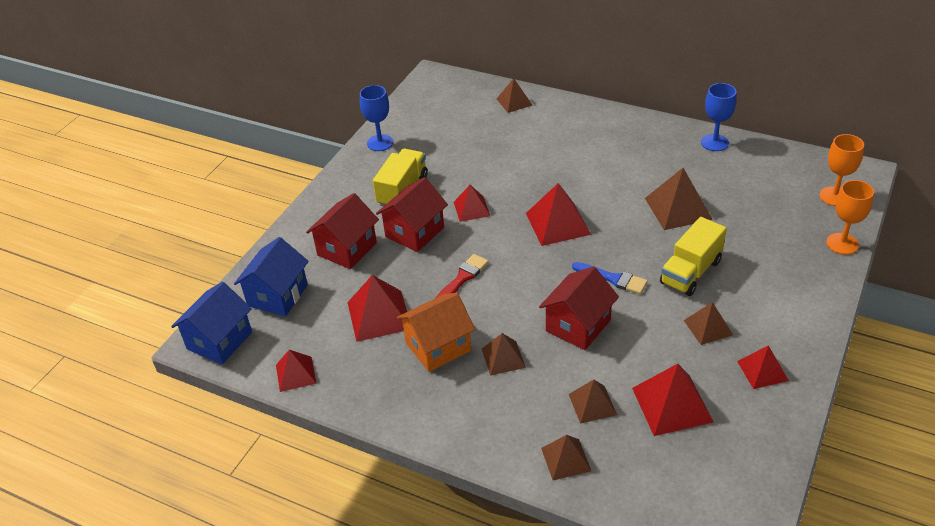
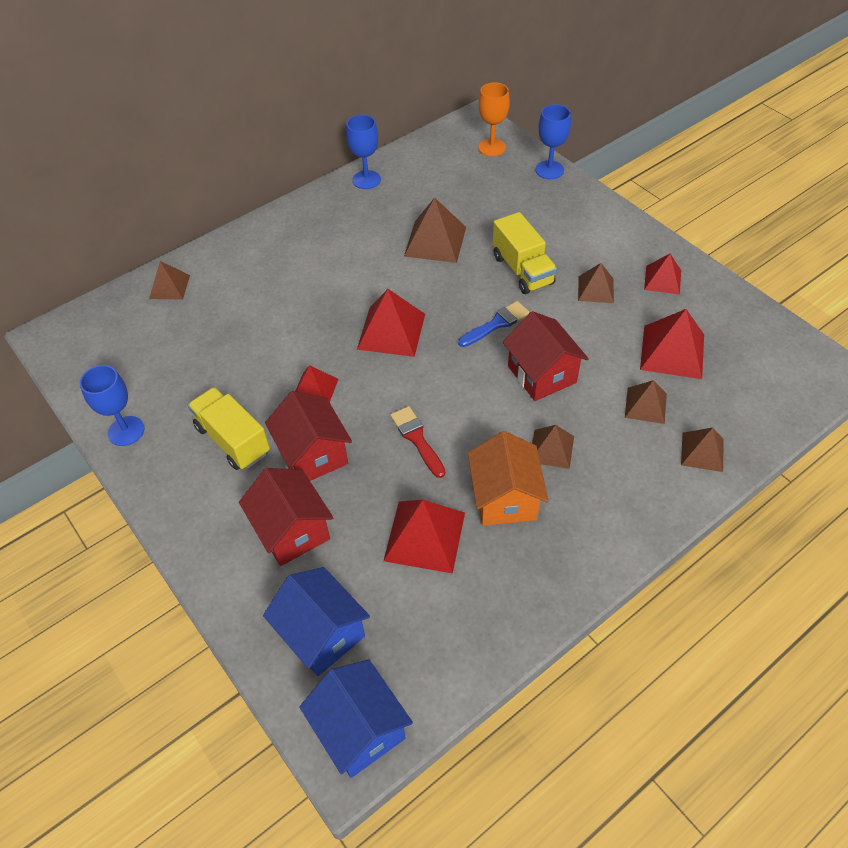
camera: 65 degrees left, 10 degrees up
red pyramid [276,350,316,392] -> none
orange goblet [826,180,874,255] -> blue goblet [535,104,571,179]

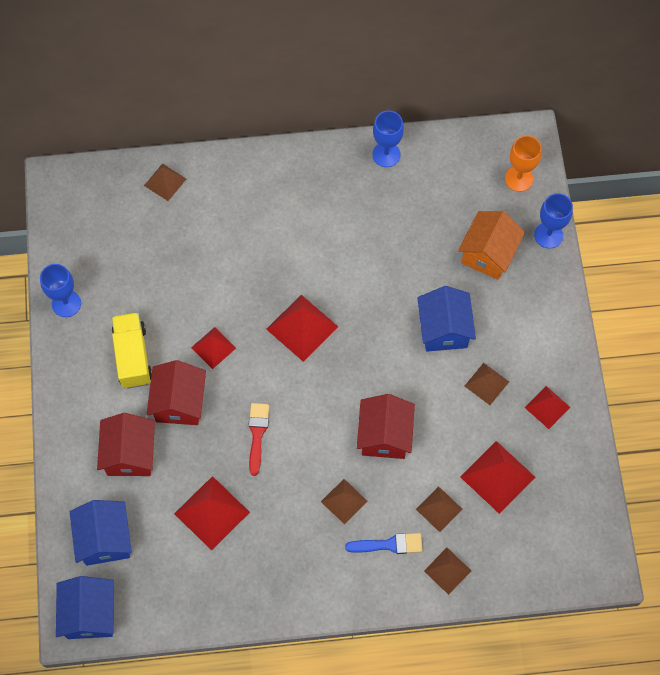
camera: 30 degrees right, 15 degrees up
brown pyramid [404,197,466,263] -> none
blue brush [458,301,530,347] -> blue brush moved to [345,533,422,554]
orange house [468,431,549,526] -> orange house moved to [458,211,525,280]
yellow truck [493,212,557,294] -> blue house [417,286,476,352]

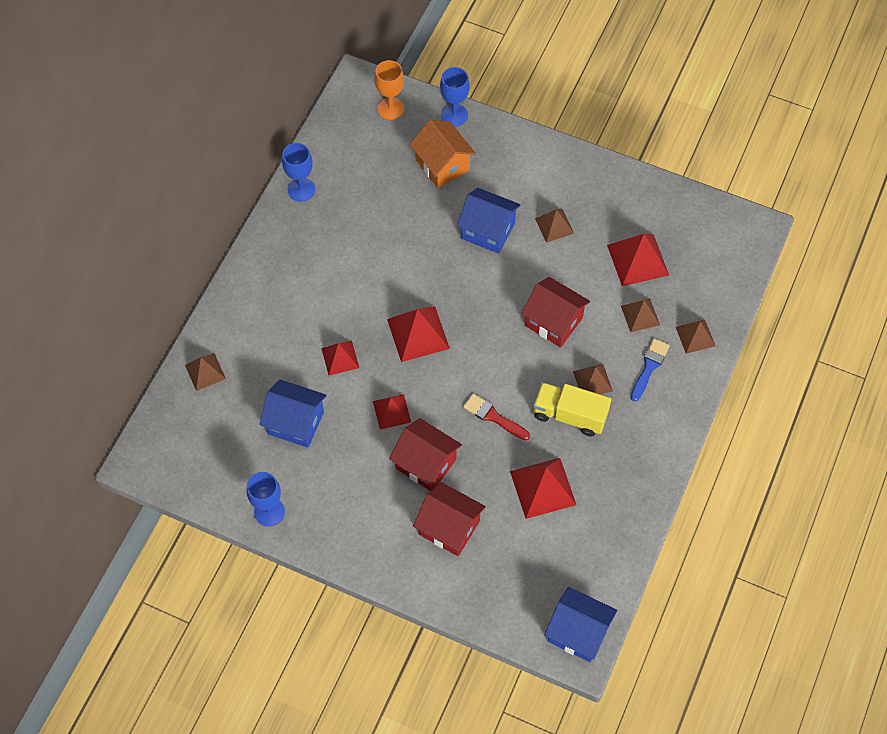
camera: 60 degrees left, 5 degrees down
blue house [70,500,132,566] -> blue house moved to [259,380,327,448]
yellow truck [112,312,152,388] -> yellow truck moved to [533,382,611,437]
red pyramid [525,386,570,429] -> red pyramid moved to [321,341,359,375]

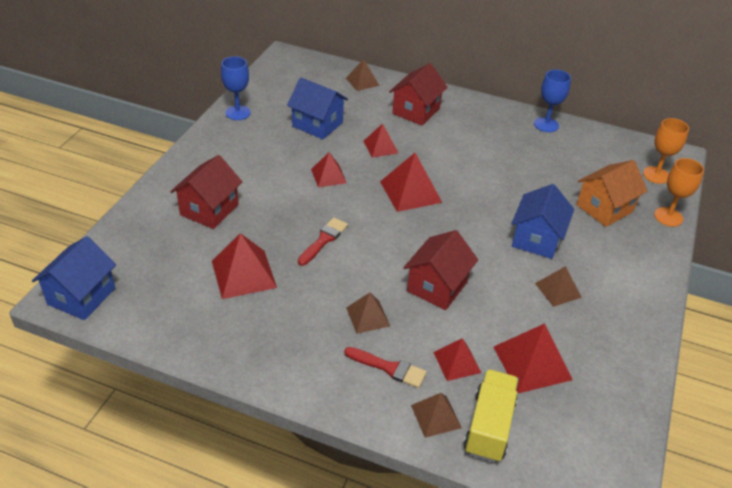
camera: 85 degrees right, 20 degrees down
blue house [259,380,327,448] -> blue house turned 75 degrees counterclockwise [287,78,348,139]
red house [389,418,462,491] -> red house moved to [389,63,448,126]
blue goblet [440,67,470,127] -> orange goblet [654,158,704,227]
yellow truck [533,382,611,437] -> yellow truck moved to [463,369,519,462]
brown pyramid [621,299,660,332] -> red pyramid [433,338,481,381]
blue brush [631,338,670,401] -> red brush [344,347,427,388]

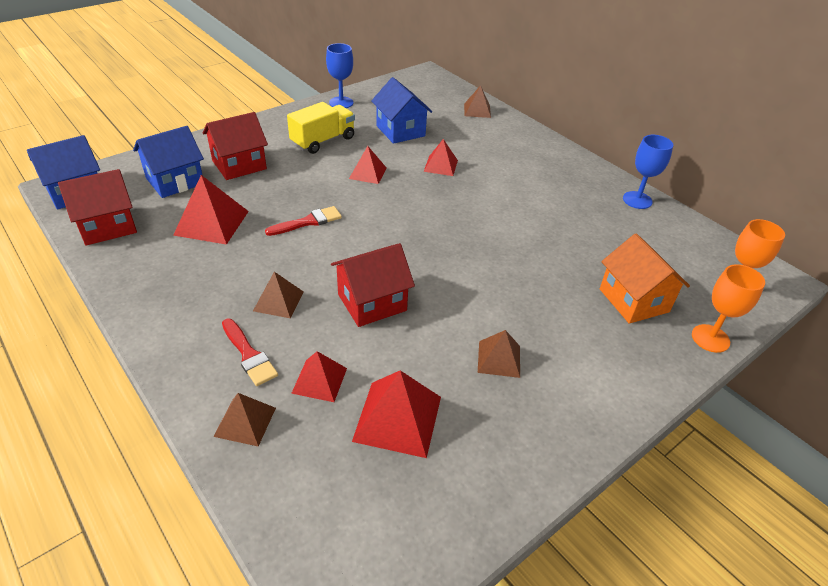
camera: 30 degrees right, 0 degrees up
red pyramid [380,153,442,212] -> none
red house [389,63,448,126] -> red house moved to [58,169,137,246]
yellow truck [463,369,519,462] -> yellow truck moved to [287,102,355,154]
blue house [511,184,574,259] -> blue house moved to [133,126,204,198]
orange house [577,160,648,227] -> orange house turned 75 degrees clockwise [600,233,690,324]

